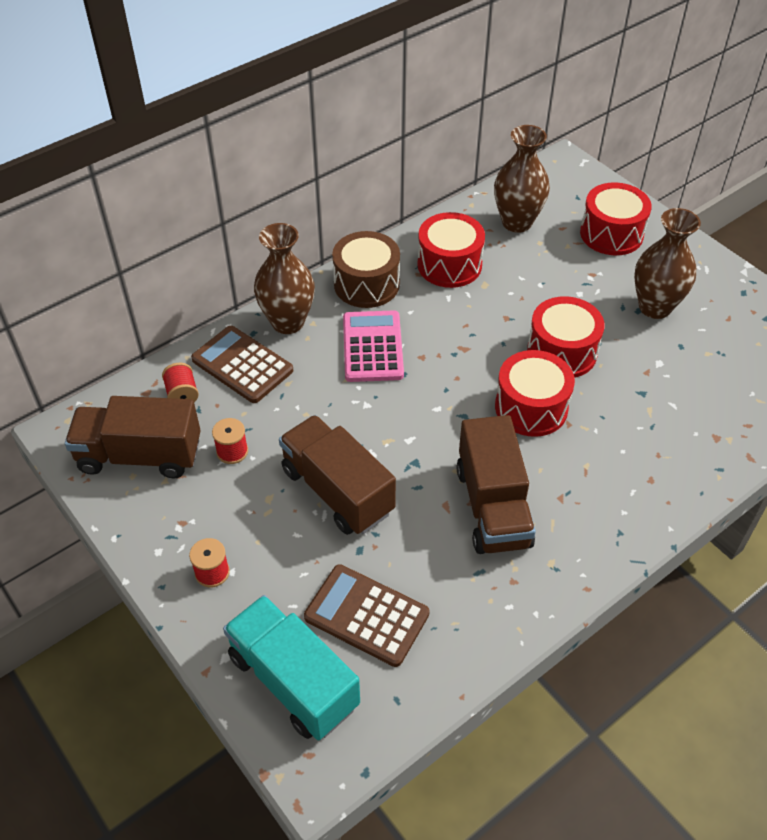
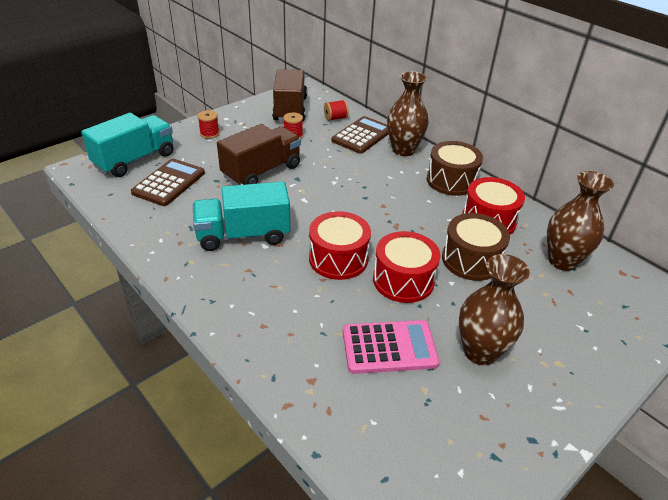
camera: 85 degrees right, 10 degrees down
pink calculator [343,310,404,382] -> pink calculator moved to [343,320,440,374]
brown truck [457,415,536,554] -> turquoise truck [193,182,290,251]
red drum [580,182,652,255] -> none
none -> brown drum [442,213,510,281]

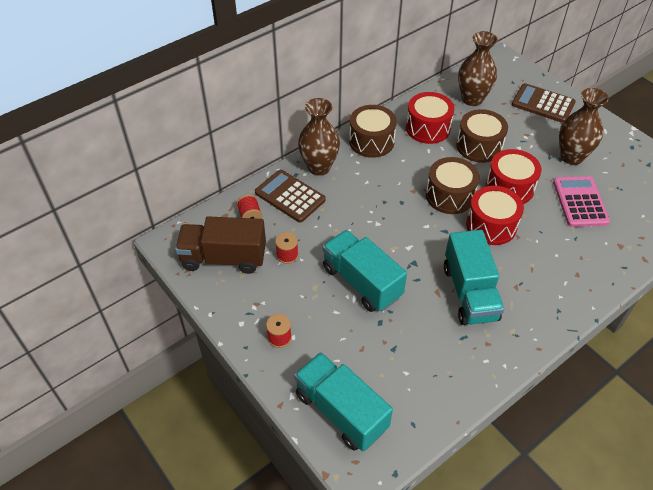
camera: 85 degrees left, 10 degrees up
brown calculator [131,159,205,206] -> brown calculator moved to [512,83,576,123]
brown truck [217,124,301,185] -> turquoise truck [322,230,407,312]
none -> brown drum [426,157,480,214]

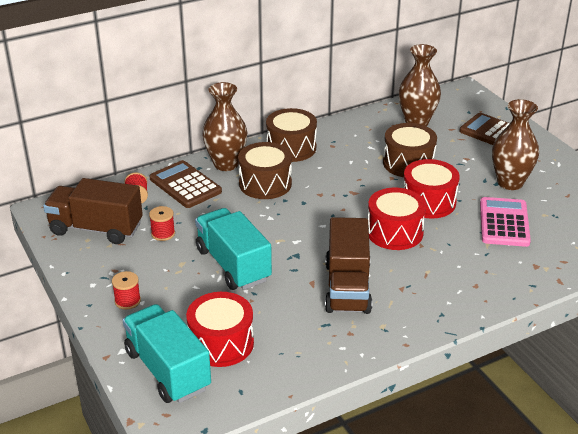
camera: 10 degrees right, 15 degrees down
red drum [406,92,454,144] -> red drum moved to [186,292,254,367]
brown drum [426,157,480,214] -> brown drum moved to [238,142,292,199]
turquoise truck [444,230,504,325] -> brown truck [325,217,372,314]

